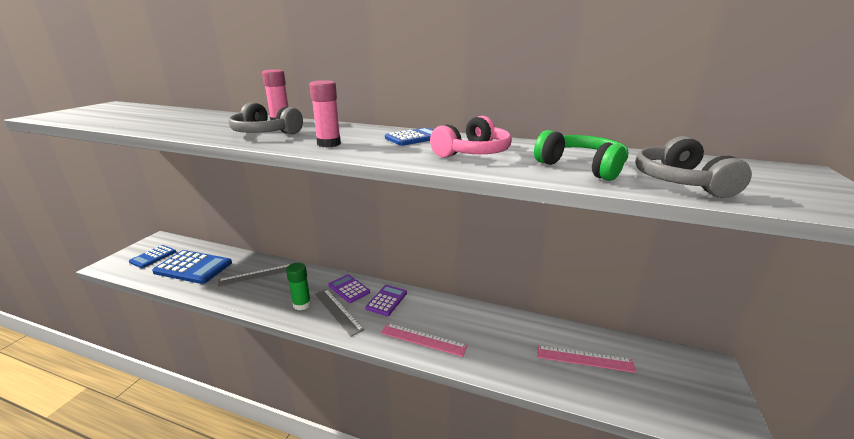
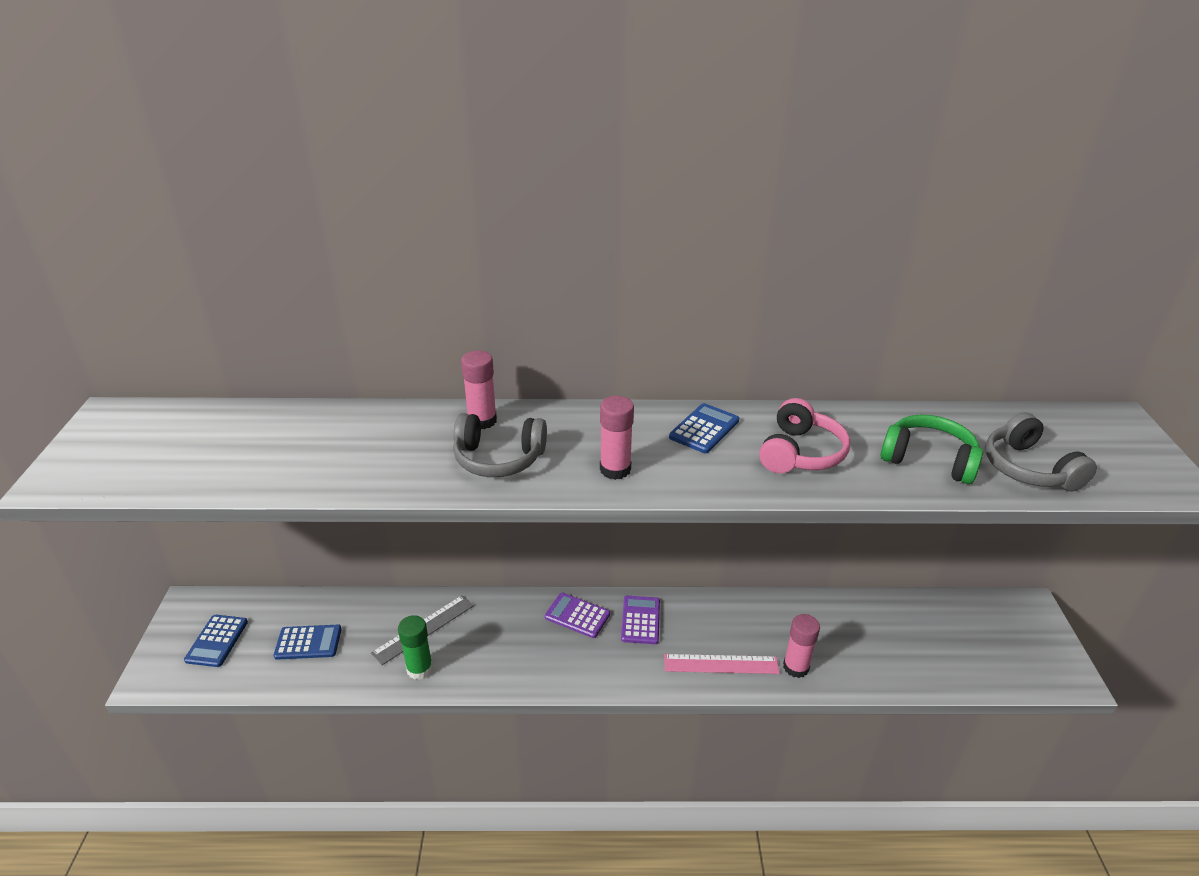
camera: 20 degrees left, 10 degrees up
blue calculator [152,250,232,284] -> blue calculator [273,625,342,660], size x0.58
green glue stick [286,263,311,310] -> green glue stick moved to [398,615,433,680]
grey ruler [315,289,364,336] -> none
pink ruler [537,345,636,373] -> none
none -> pink glue stick [783,614,820,678]

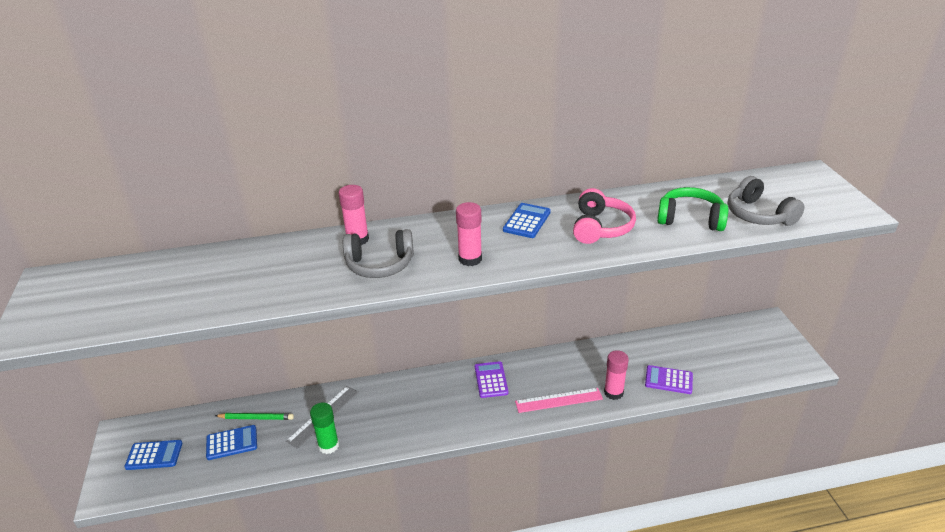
camera: 10 degrees left, 0 degrees up
blue calculator [184,615,248,667] -> blue calculator turned 90 degrees counterclockwise [124,440,182,470]
purple calculator [545,593,610,638] -> purple calculator moved to [645,365,693,394]
none -> green pencil [215,413,294,420]

